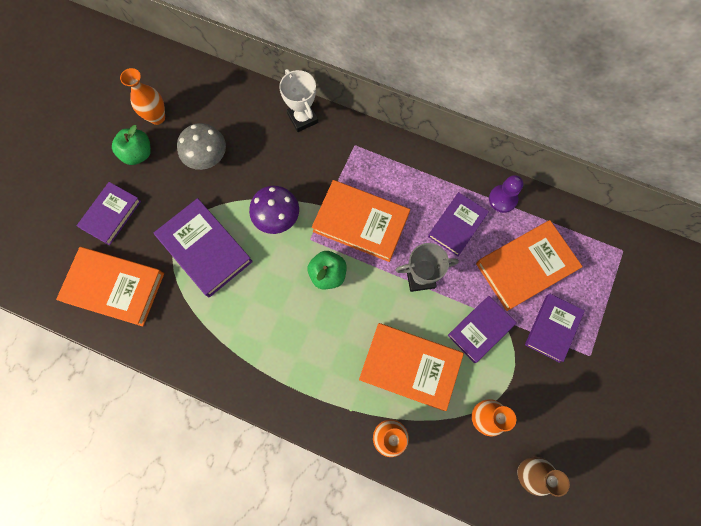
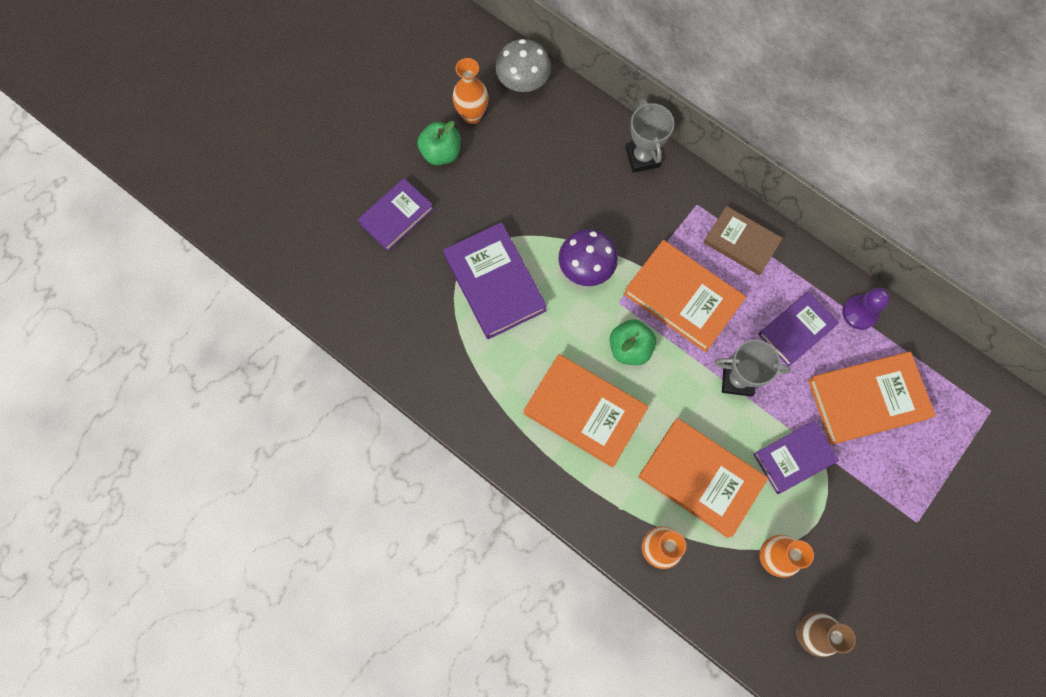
camera: 15 degrees right, 0 degrees up
orange book [56,247,164,326] -> orange book moved to [524,354,648,467]
grey mushroom [177,123,226,170] -> grey mushroom moved to [495,39,551,92]
white trophy [279,69,318,132] -> grey trophy [626,99,674,173]
purple book [525,294,585,363] -> none
none -> brown book [704,206,783,275]

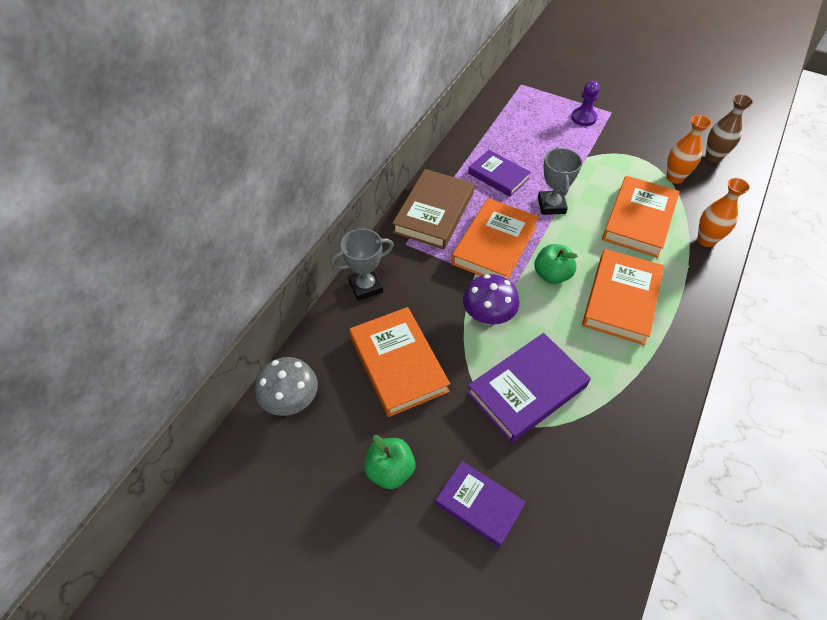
camera: 100 degrees left, 20 degrees down
orange vase [453,58,488,124] -> none
brown book [704,206,783,275] -> brown book [392,169,474,249], size x1.53
purple book [753,421,839,494] -> none
orange book [808,352,936,445] -> orange book moved to [349,307,450,417]
purple pawn [843,288,890,330] -> purple pawn moved to [571,81,600,126]

